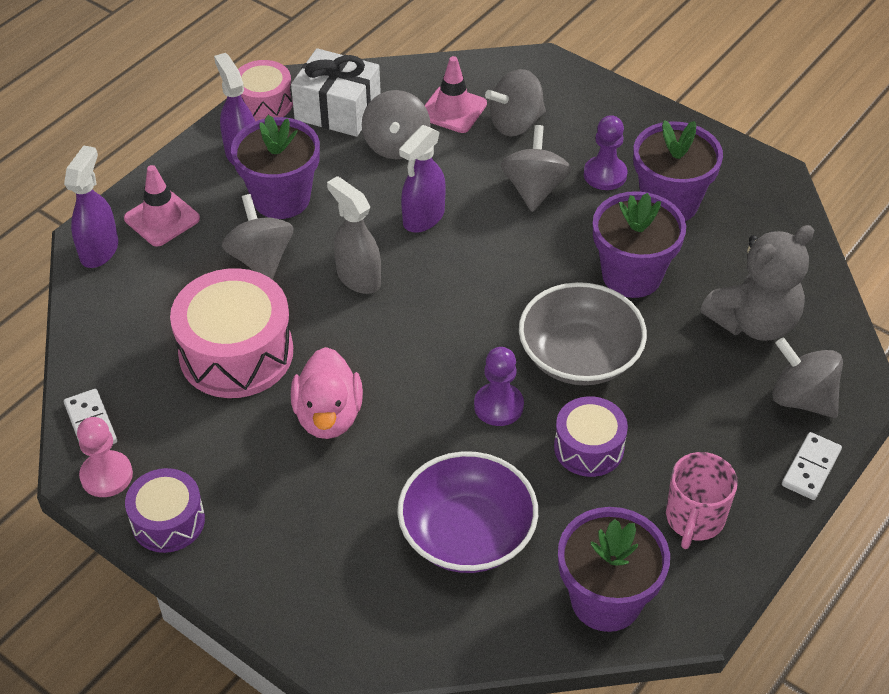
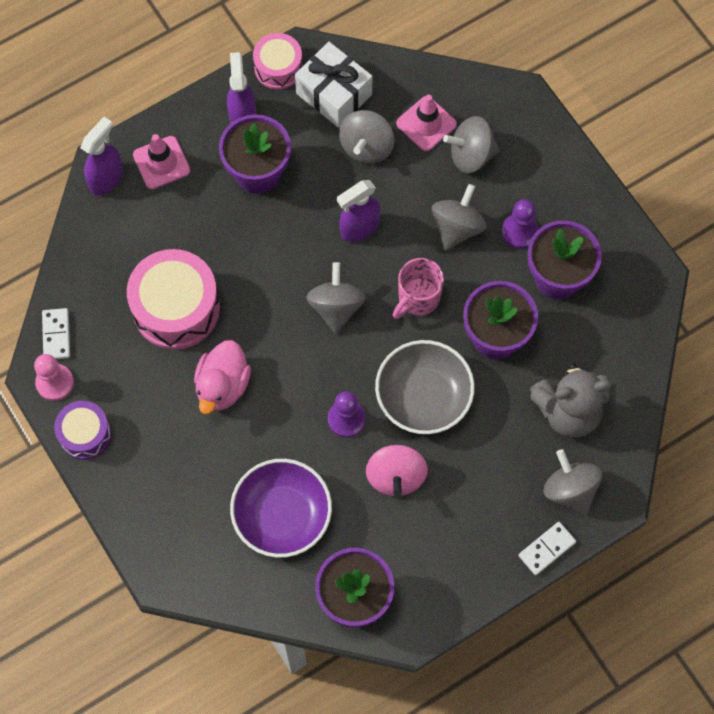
camera: 20 degrees right, 20 degrees up
grey spinning top [222,194,293,280] -> grey spinning top moved to [306,262,366,334]
grey spray bottle [327,176,381,294] -> none
purple drum [554,396,628,477] -> pink spinning top [366,445,428,497]
pink mug [666,452,738,549] -> pink mug moved to [393,258,444,319]

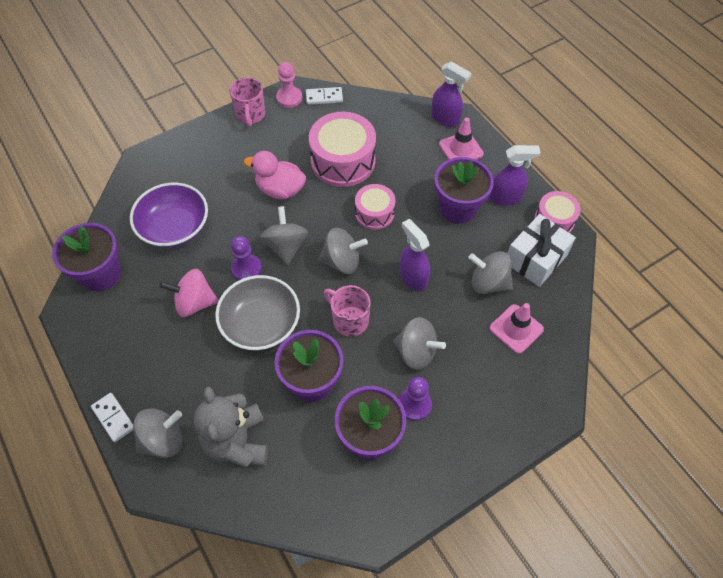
camera: 90 degrees right, 10 degrees down
purple drum [54,401,112,460] -> pink mug [229,77,265,127]
grey spinning top [443,116,500,173] -> grey spinning top moved to [260,206,308,266]
none -> pink drum [355,184,395,230]

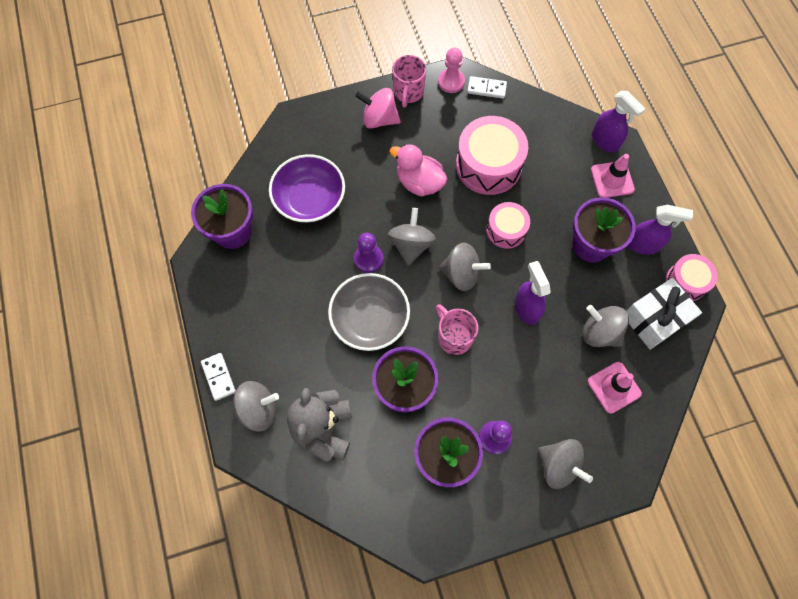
camera: 15 degrees right, 10 degrees up
pink spinning top [160,269,219,317] -> pink spinning top moved to [355,88,401,129]
grey spinning top [393,317,446,370] -> grey spinning top moved to [538,439,593,489]

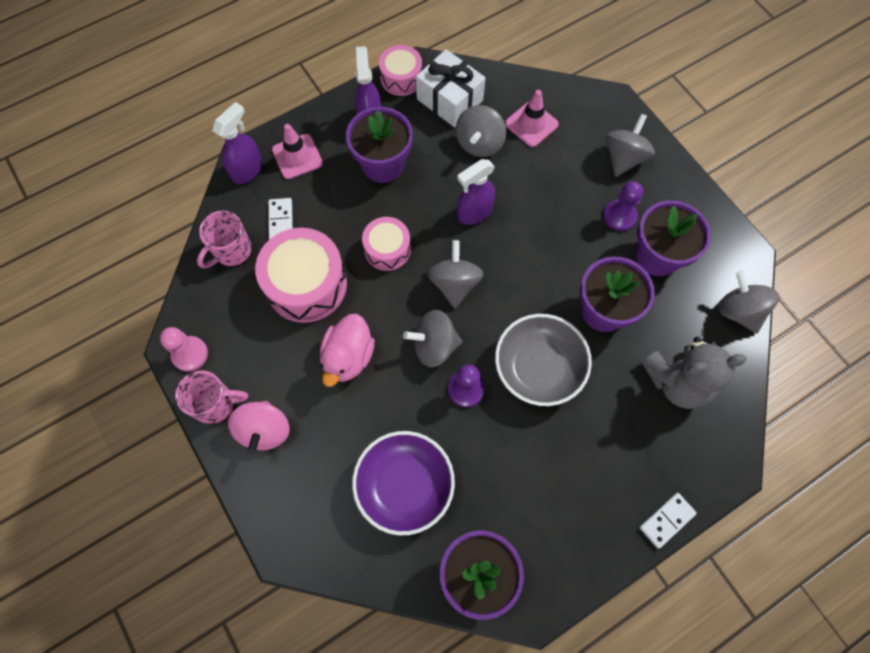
camera: 105 degrees left, 0 degrees up
grey spinning top [233,381,279,432] -> grey spinning top moved to [718,270,779,333]
pink mug [436,304,478,355] -> pink mug moved to [197,211,252,268]
white domino [467,76,507,99] -> white domino moved to [268,198,293,240]

